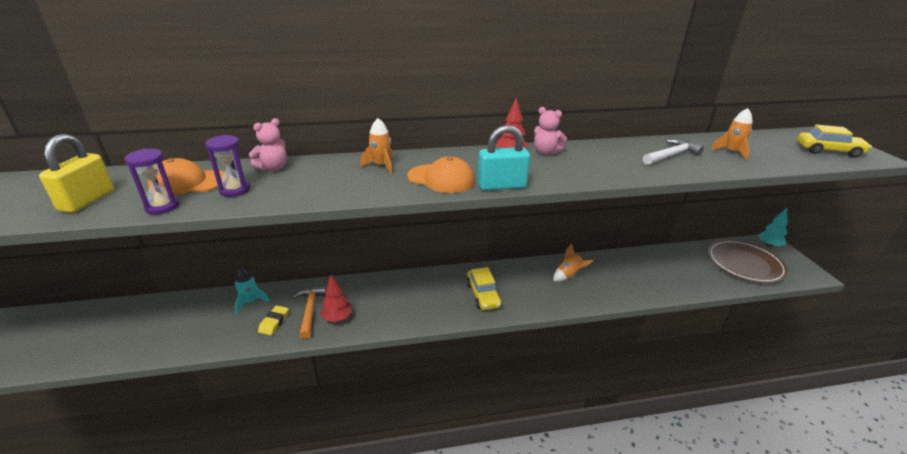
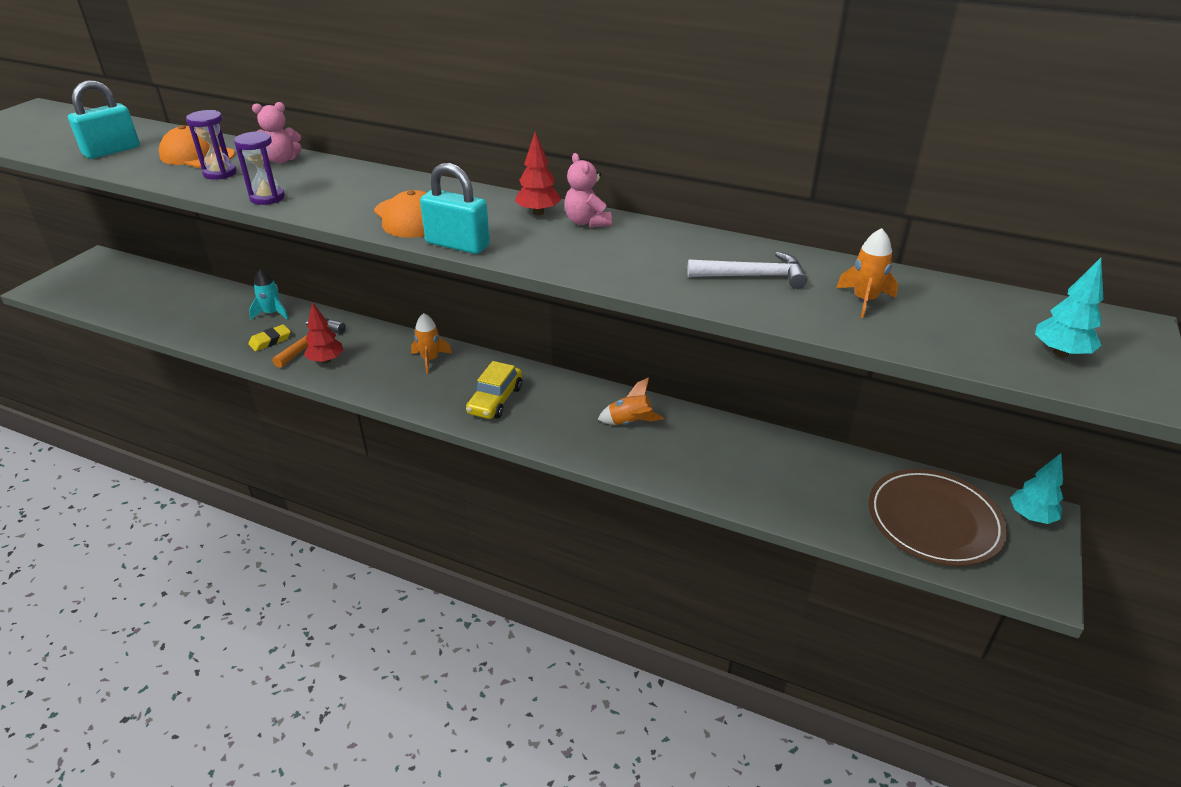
camera: 35 degrees right, 5 degrees up
yellow padlock [39,134,114,213] -> turquoise padlock [68,80,140,159]
purple hourglass [124,149,179,215] -> purple hourglass moved to [234,131,285,205]
orange rocket [360,118,393,174] -> orange rocket moved to [411,313,452,374]
yellow car [797,125,872,158] -> turquoise tree [1035,258,1104,358]

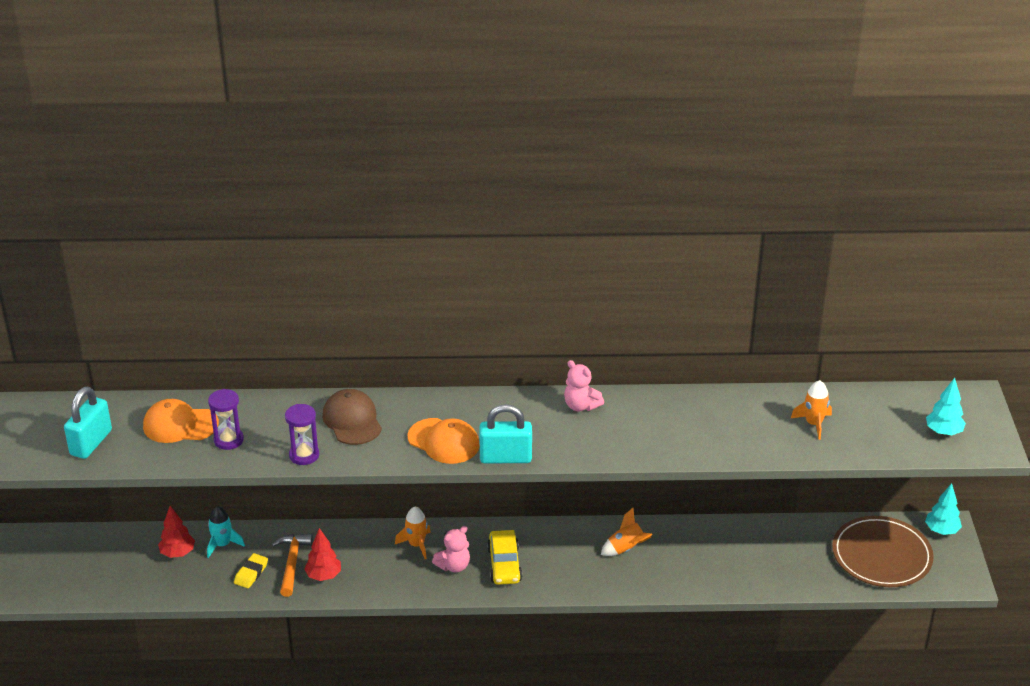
camera: 25 degrees left, 0 degrees up
pink teddy bear [252,102,302,163] -> pink teddy bear moved to [432,526,470,573]
red tree [515,132,561,215] -> red tree moved to [158,506,195,558]
white hammer [687,252,807,289] -> none
none -> brown cap [322,389,382,445]

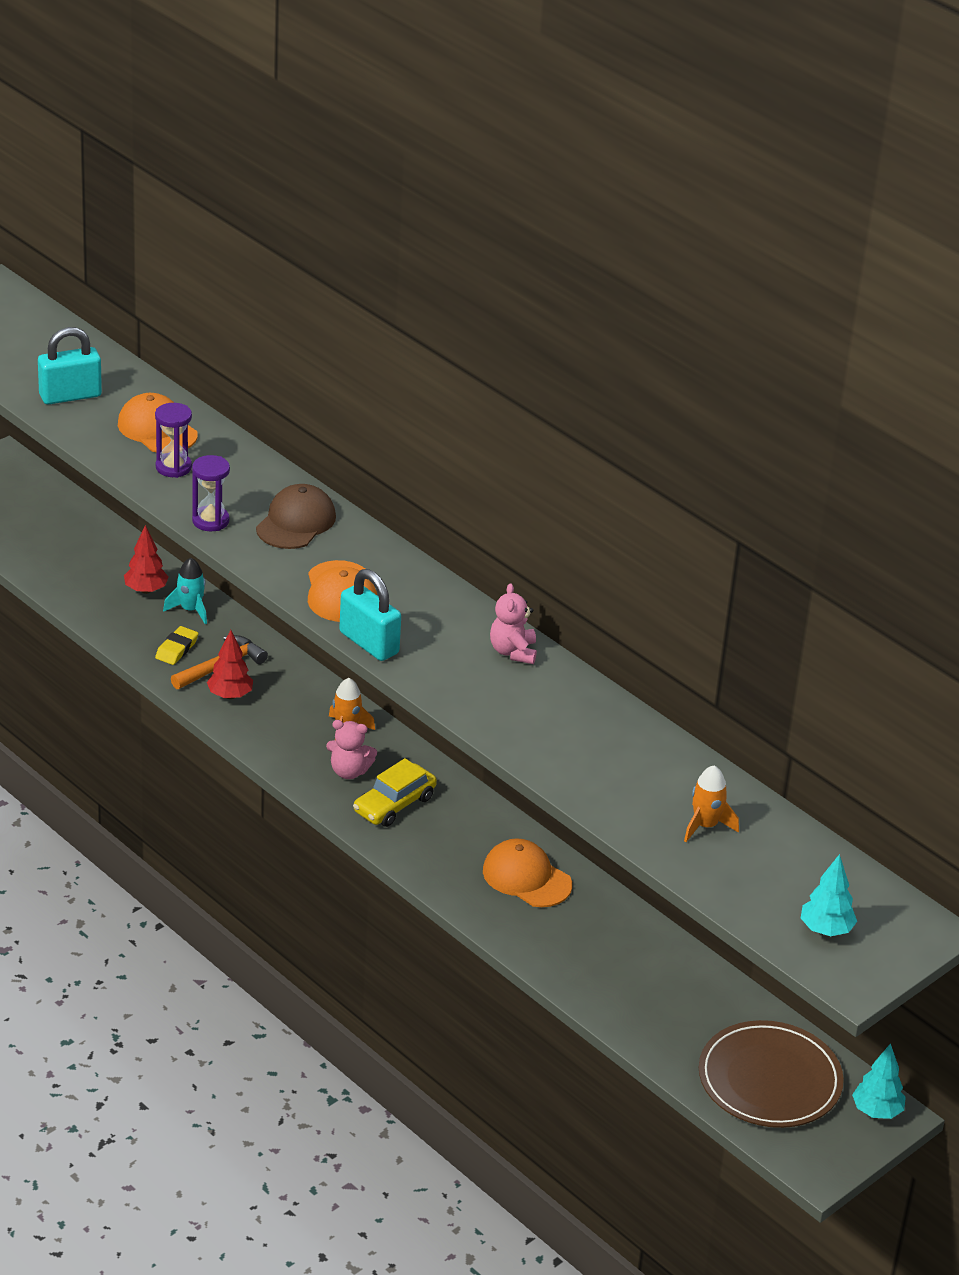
camera: 45 degrees right, 0 degrees up
yellow eraser [234,553,268,588] -> yellow eraser turned 45 degrees counterclockwise [155,626,199,665]
orange rocket [601,508,652,556] -> orange cap [483,838,572,907]

